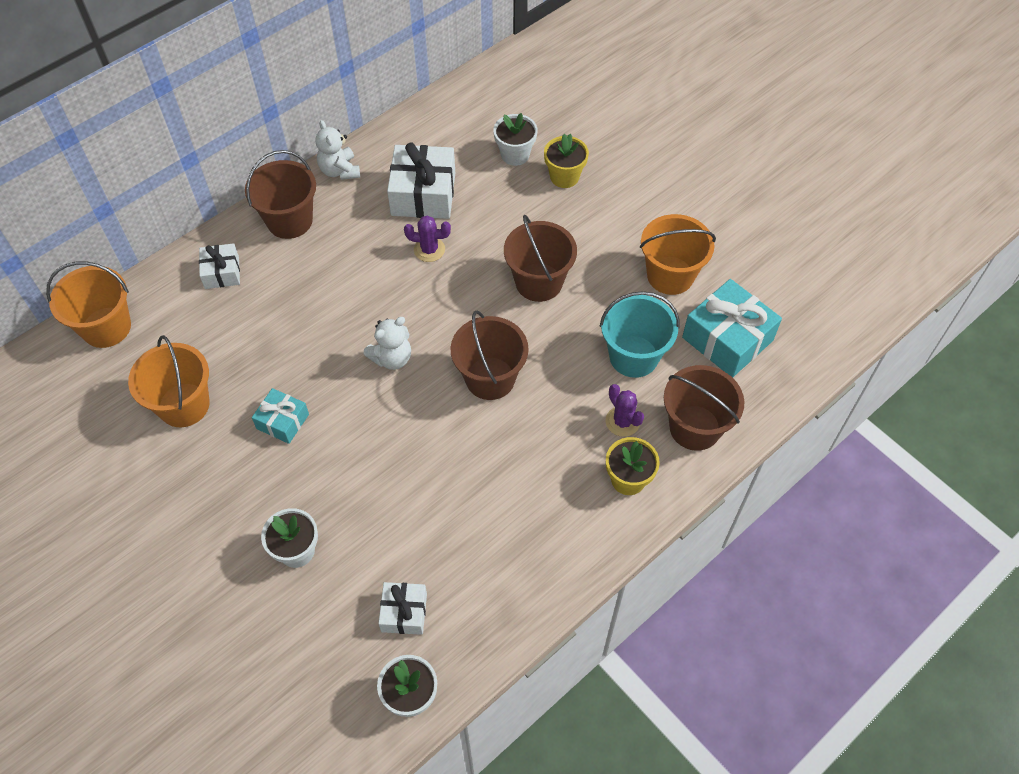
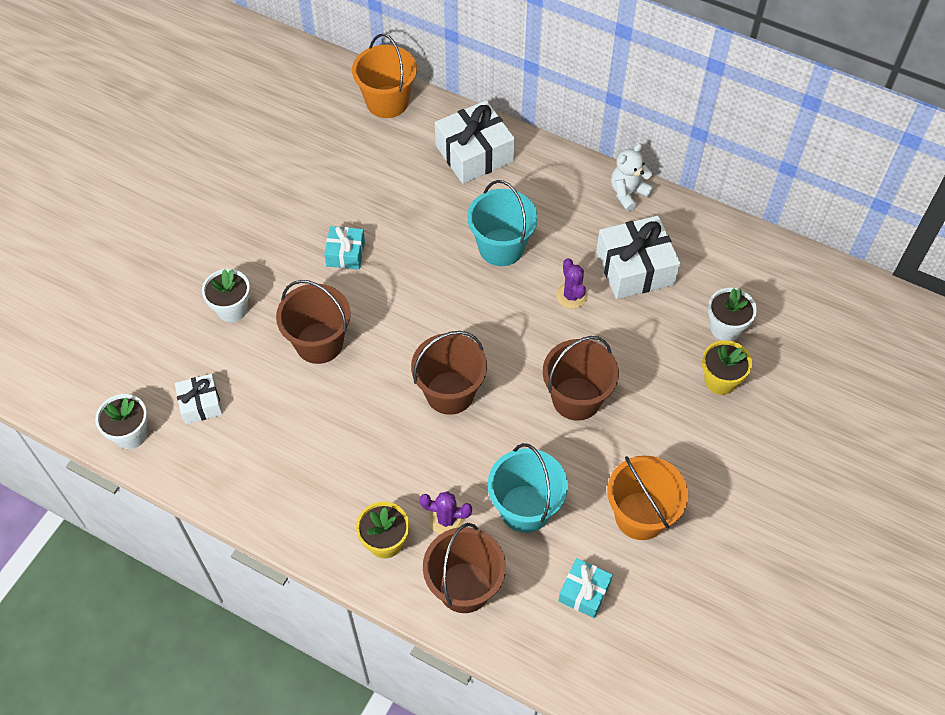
camera: 70 degrees right, 0 degrees up
orange bucket [128,335,210,427] -> none
white gift [199,243,240,289] -> white gift [435,100,515,184], size x1.78
brown bucket [245,150,316,239] -> brown bucket moved to [276,280,351,364]
white teddy bear [363,317,411,370] -> none
purple cactus [606,384,644,437] -> purple cactus turned 60 degrees clockwise [420,491,472,534]
turquoise gift [682,279,782,378] -> turquoise gift [558,558,613,618], size x0.56
none -> turquoise bucket [467,180,538,266]

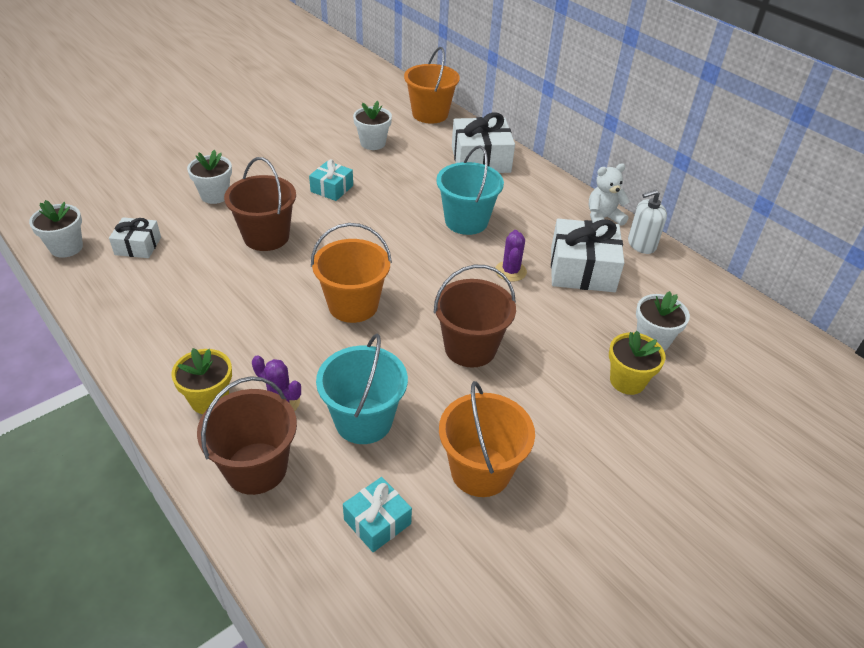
camera: 20 degrees right, 15 degrees down
brown bucket [411,331,487,415] -> orange bucket [311,223,392,323]
none -> white flower pot [353,101,392,150]
none -> white soap dispenser [628,190,667,254]

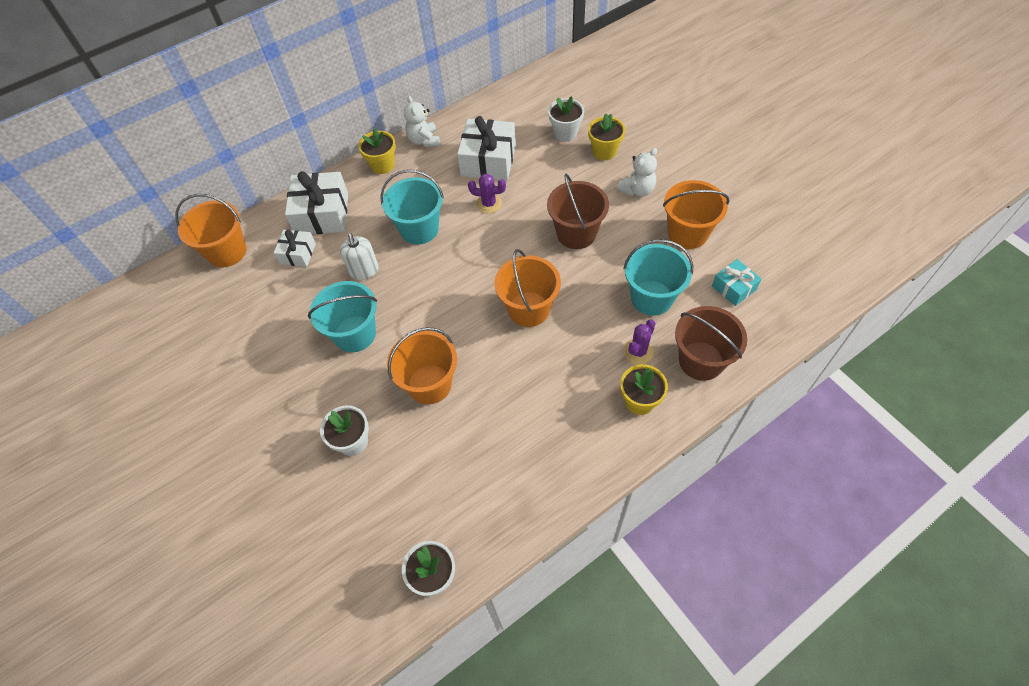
camera: 80 degrees left, 15 degrees up
white gift [109,217,161,258] -> white gift moved to [274,229,316,267]
brown bucket [224,157,296,251] -> orange bucket [387,327,457,404]
turquoise gift [309,159,353,201] -> turquoise bucket [308,281,377,352]
white flower pot [353,101,392,150] -> none
white soap dispenser [628,190,667,254] -> white soap dispenser moved to [340,233,379,280]
none -> yellow flower pot [358,128,396,174]
none -> white teddy bear [617,148,657,196]

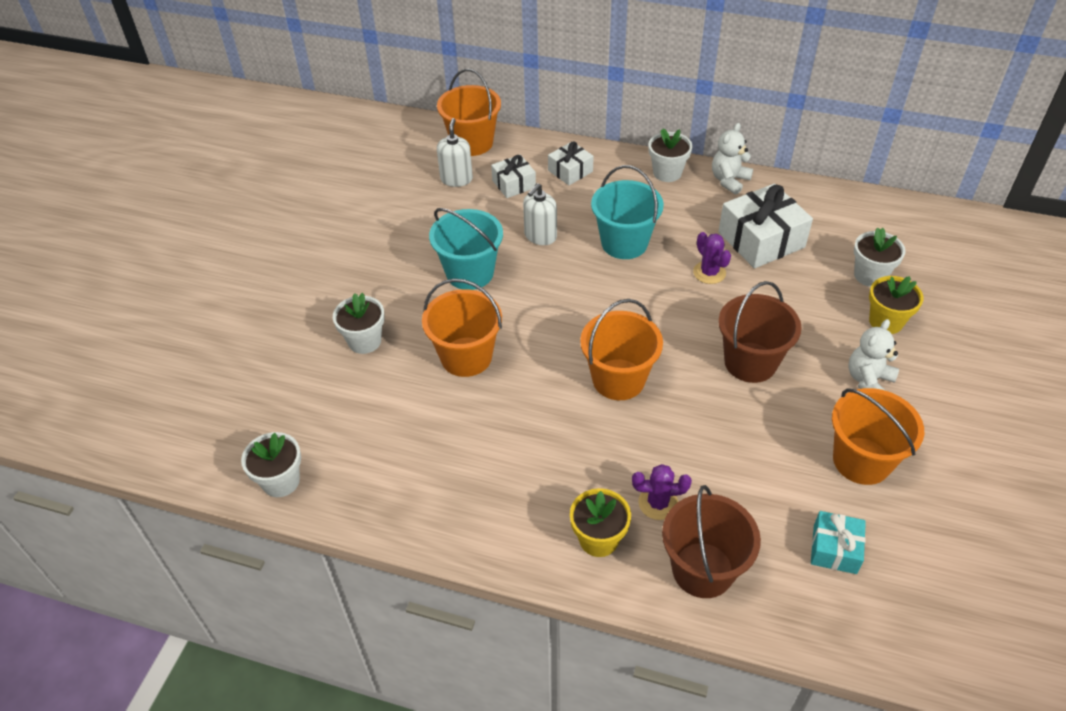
camera: 50 degrees right, 10 degrees down
white gift [285,171,348,234] -> white gift [548,141,594,185], size x0.56
yellow flower pot [358,128,396,174] -> white flower pot [649,128,692,182]
white teddy bear [617,148,657,196] -> white teddy bear turned 120 degrees clockwise [848,319,899,391]
turquoise bucket [623,239,693,316] -> none
none -> white soap dispenser [437,118,473,187]

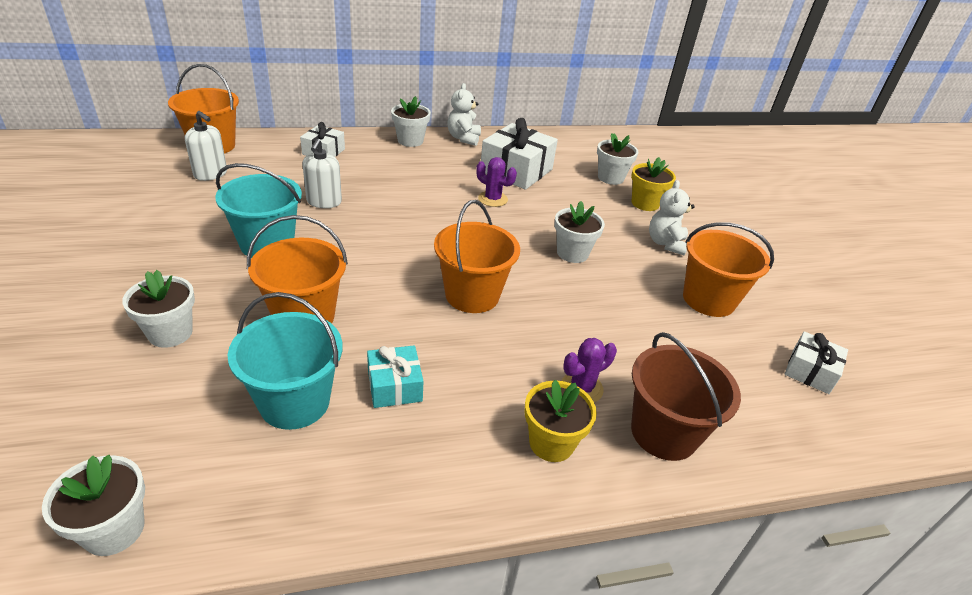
camera: 35 degrees left, 10 degrees down
white soap dispenser [437,118,473,187] -> white soap dispenser turned 150 degrees clockwise [185,111,227,181]
white gift [491,155,536,198] -> white gift moved to [785,331,848,394]
turquoise bucket [591,165,664,259] -> turquoise bucket moved to [228,292,343,430]
brown bucket [718,281,802,383] -> white flower pot [554,201,605,263]
turquoise gift [811,511,866,574] -> turquoise gift moved to [367,345,423,408]

